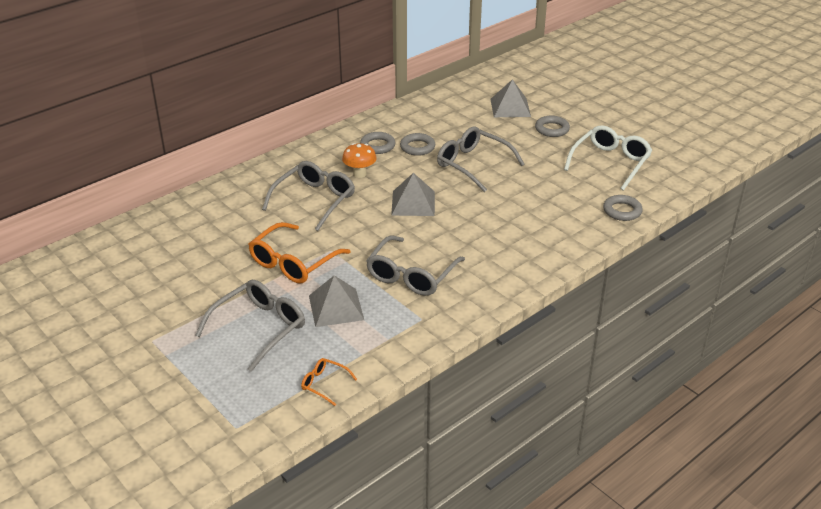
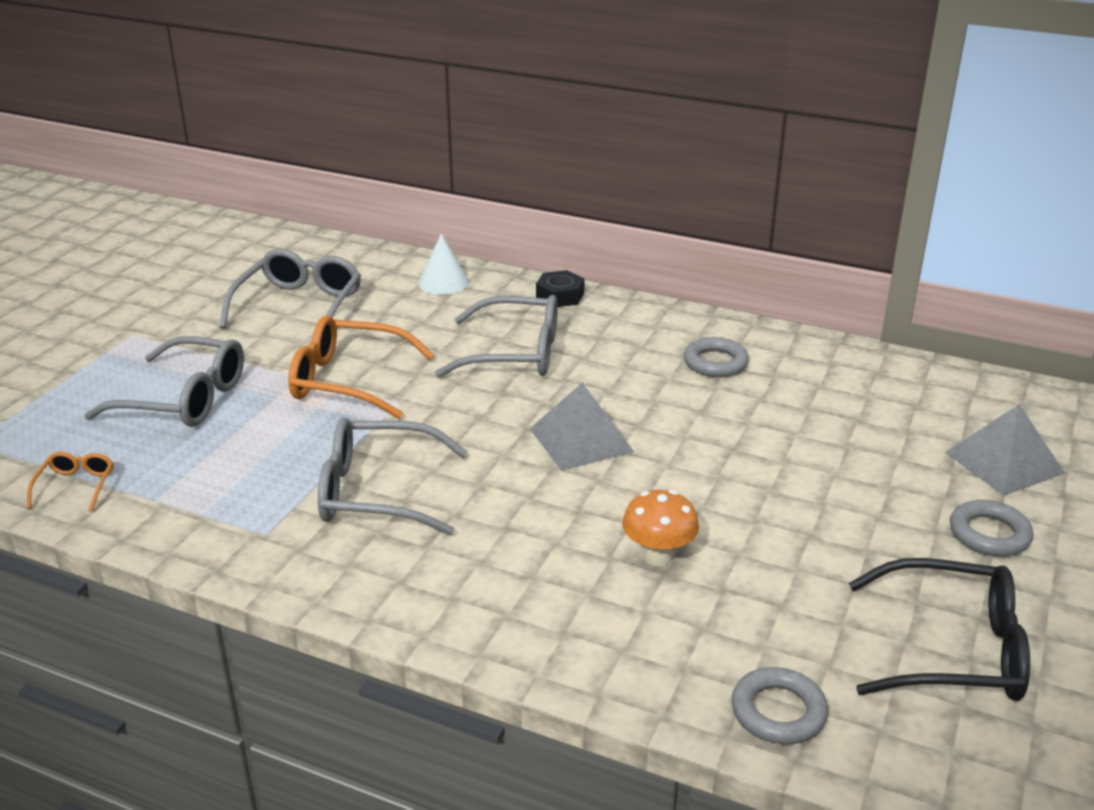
camera: 65 degrees right, 5 degrees down
grey pyramid [309,275,364,327] -> none
orange mushroom [342,143,377,178] -> orange mushroom moved to [622,490,699,566]
grey ring [400,133,435,156] -> none
grey glasses [437,127,525,192] -> grey glasses moved to [219,249,361,329]
white glasses [564,125,652,190] -> black glasses [849,558,1030,701]
none -> white cone [418,233,469,295]
none -> black nut [536,270,585,307]

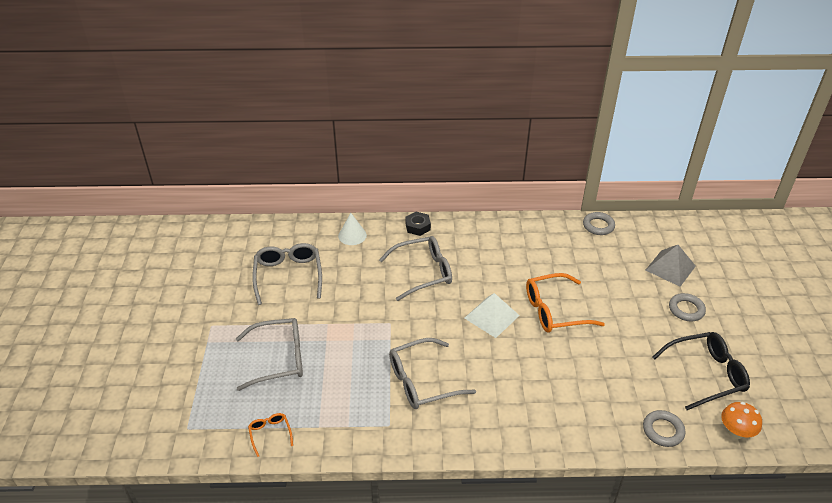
camera: 25 degrees left, 10 degrees up
orange glasses [288,315,434,419] -> orange glasses moved to [526,273,605,333]
grey pyramid [530,382,634,471] -> white pyramid [464,293,520,338]
orange mushroom [622,490,699,566] -> orange mushroom moved to [721,402,762,439]
grey ring [684,337,749,377] -> grey ring moved to [583,212,615,235]

